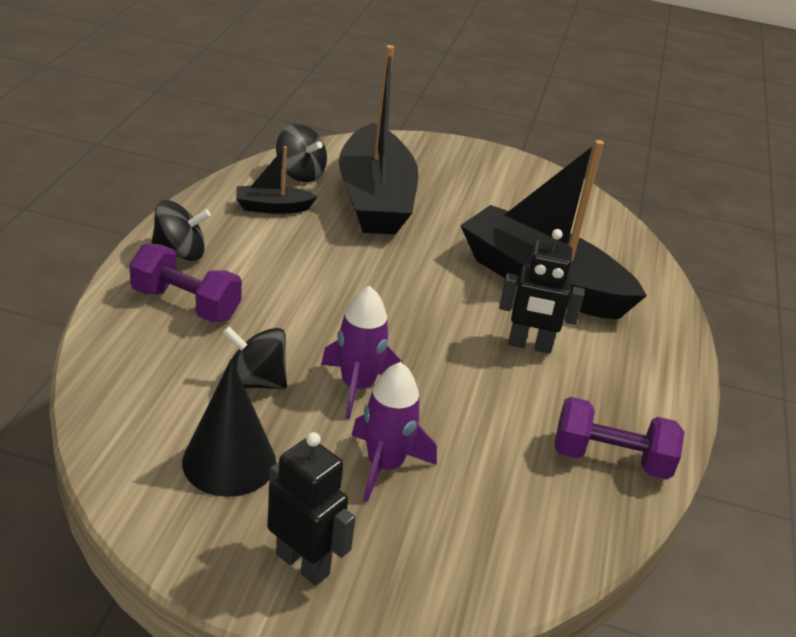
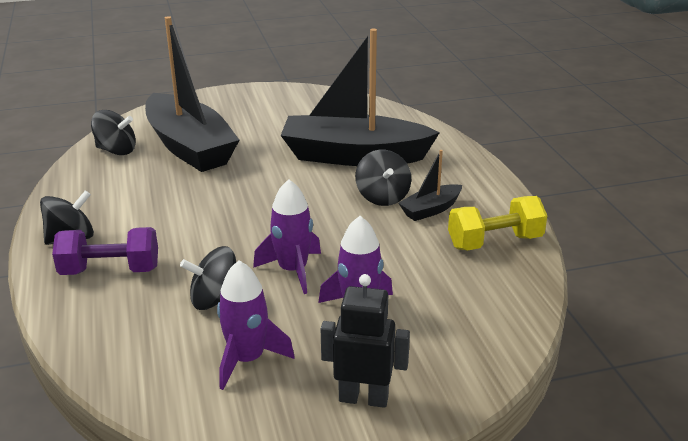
camera: 25 degrees left, 5 degrees down
black cone [182,359,276,497] -> purple rocket [217,260,295,390]
black boat [236,146,318,214] -> black boat moved to [399,150,462,221]
black robot [499,229,585,354] -> black spinning top [355,150,411,206]
purple dumbbell [555,397,685,479] -> yellow dumbbell [448,196,547,251]

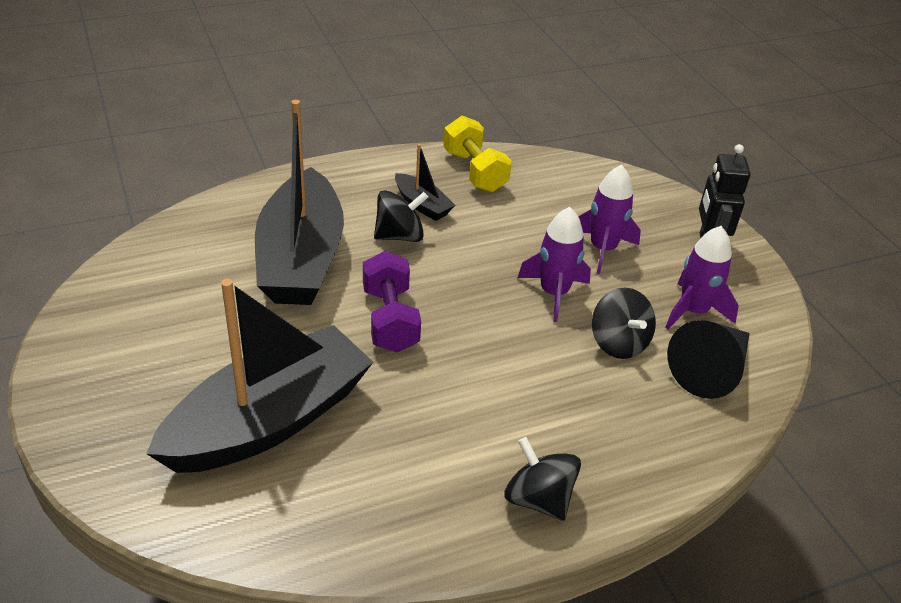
camera: 100 degrees left, 10 degrees up
purple dumbbell [52,227,158,275] -> purple dumbbell moved to [363,251,421,353]
black spinning top [91,110,136,155] -> none
none -> black cone [667,320,750,399]

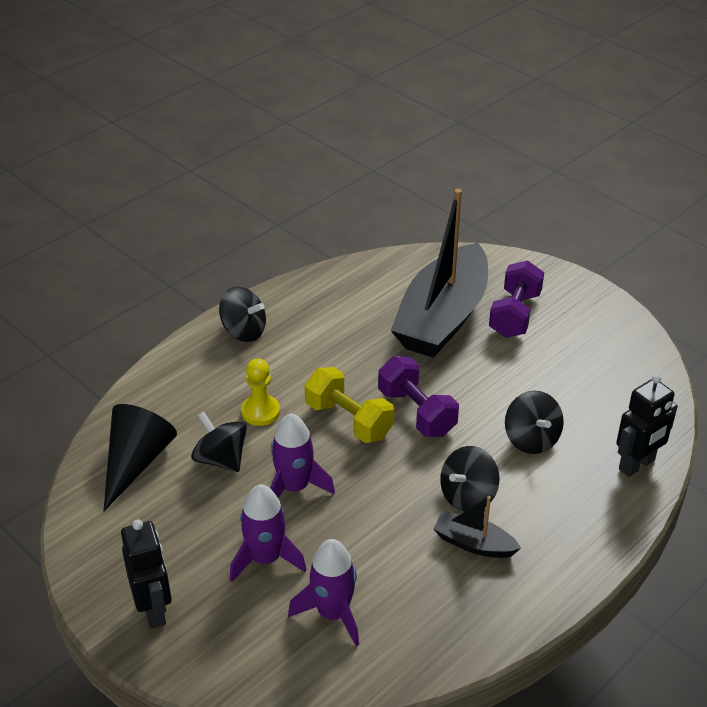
camera: 160 degrees right, 0 degrees up
black boat [255,100,344,305] -> black spinning top [505,391,564,454]
yellow dumbbell [443,115,512,192] -> yellow dumbbell moved to [305,367,394,443]
purple rocket [665,226,739,329] -> purple rocket moved to [288,539,359,646]
none -> yellow pawn [241,359,280,426]
none -> purple dumbbell [489,260,544,338]
none -> black robot [616,374,678,477]

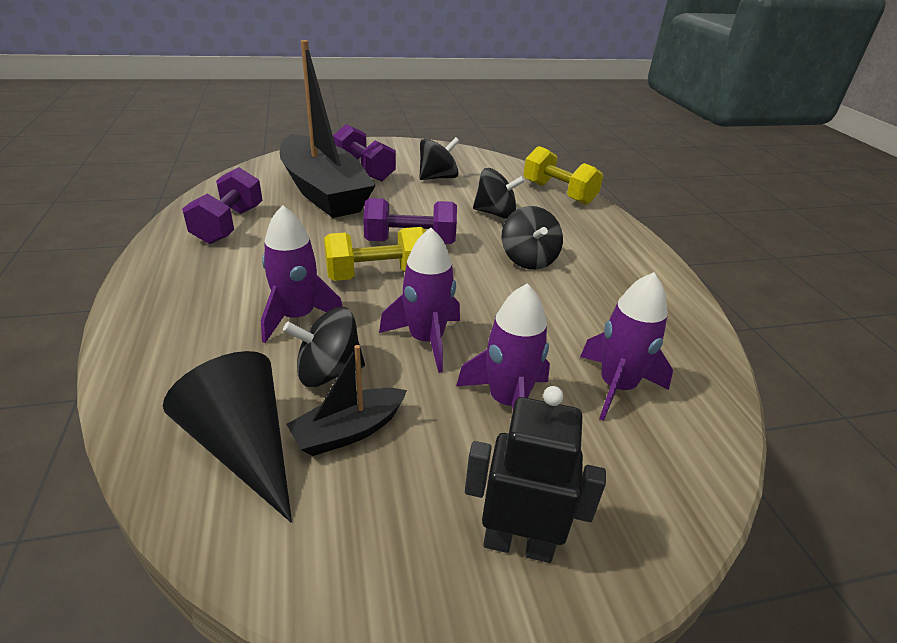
camera: 60 degrees left, 5 degrees down
black spinning top [219,287,266,342] -> black spinning top moved to [419,137,459,180]
yellow pawn [241,359,280,426] -> purple rocket [261,205,343,343]
black boat [433,496,521,558] -> black boat moved to [286,345,407,456]
black robot [616,374,678,477] -> yellow dumbbell [523,146,603,205]
none -> purple dumbbell [182,167,263,244]

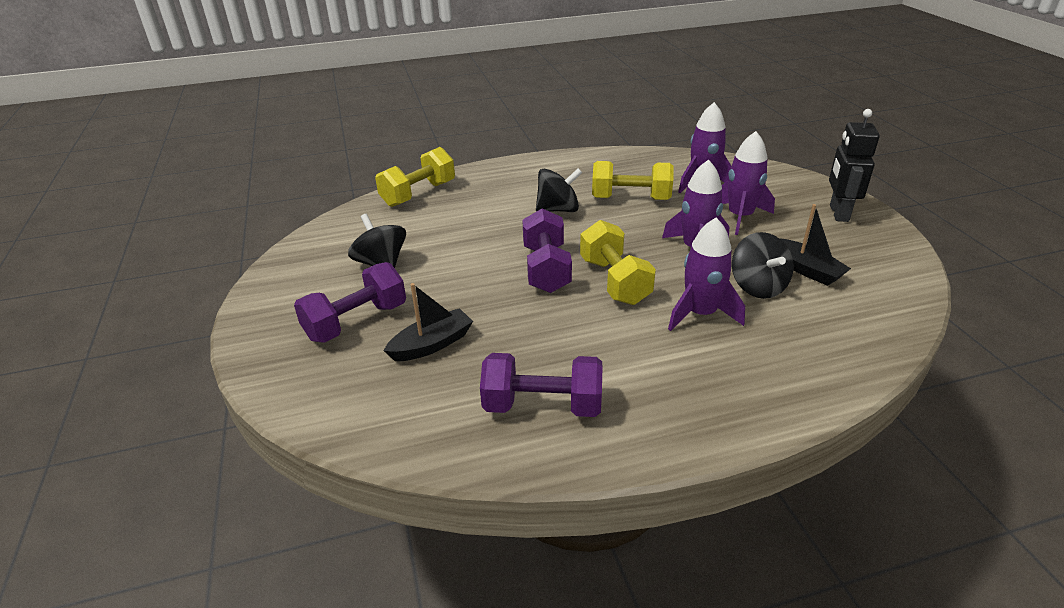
camera: 90 degrees left, 0 degrees up
black cone [163,351,292,522] -> none
black boat [280,40,376,218] -> black boat [384,283,473,361], size x0.44
black spinning top [473,168,525,219] -> none
none -> yellow dumbbell [592,161,674,200]

